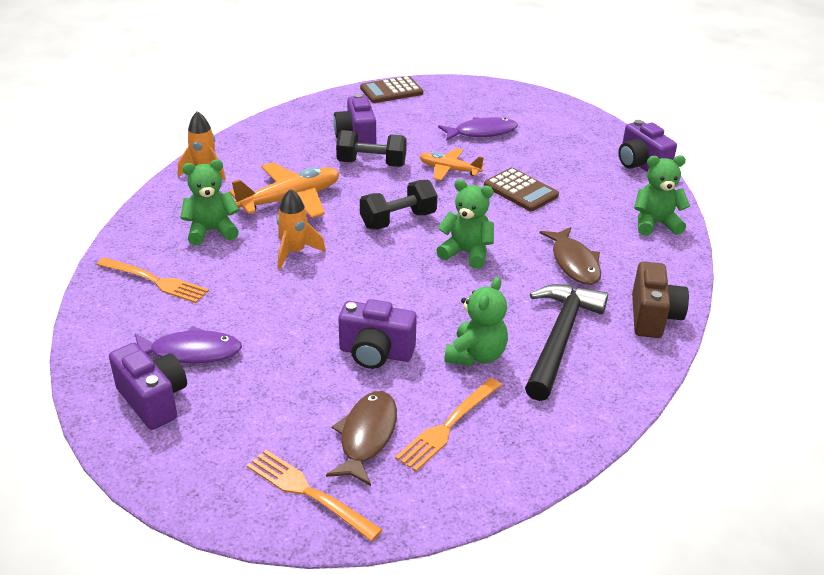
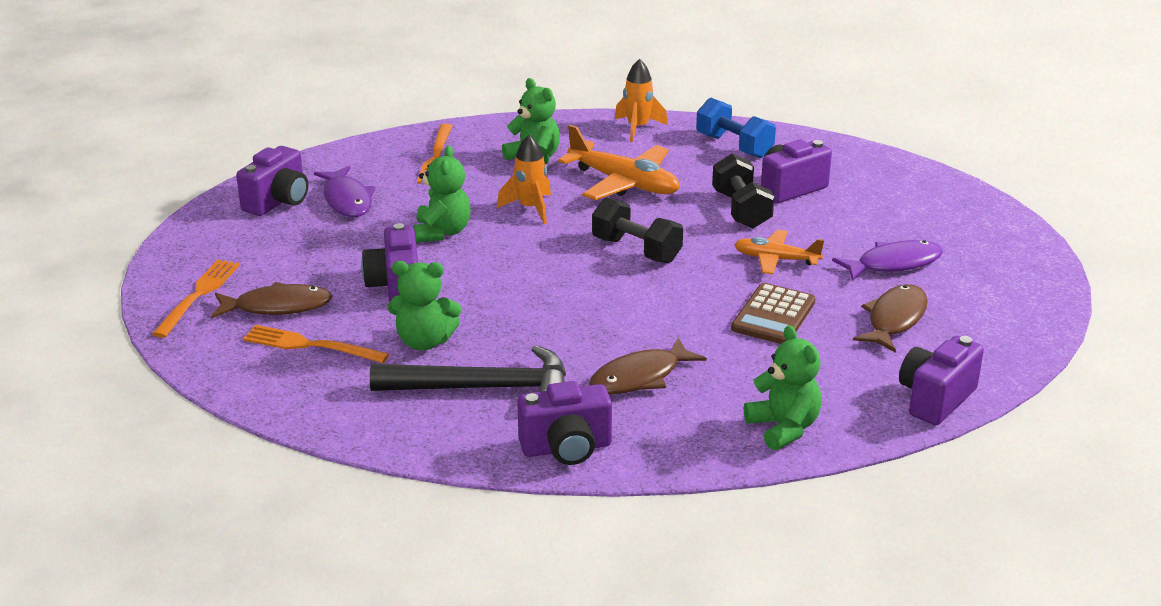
camera: 70 degrees right, 5 degrees down
brown calculator [360,76,423,103] -> none
orange plane [420,148,484,180] -> orange plane turned 75 degrees counterclockwise [734,230,824,274]
green teddy bear [436,179,494,269] -> green teddy bear moved to [413,145,471,243]
purple fish [438,117,518,141] -> purple fish turned 75 degrees counterclockwise [832,240,943,281]
brown camera [632,261,689,338] -> purple camera [517,381,612,465]
none -> blue dumbbell [696,98,776,158]
none -> brown fish [853,284,928,353]

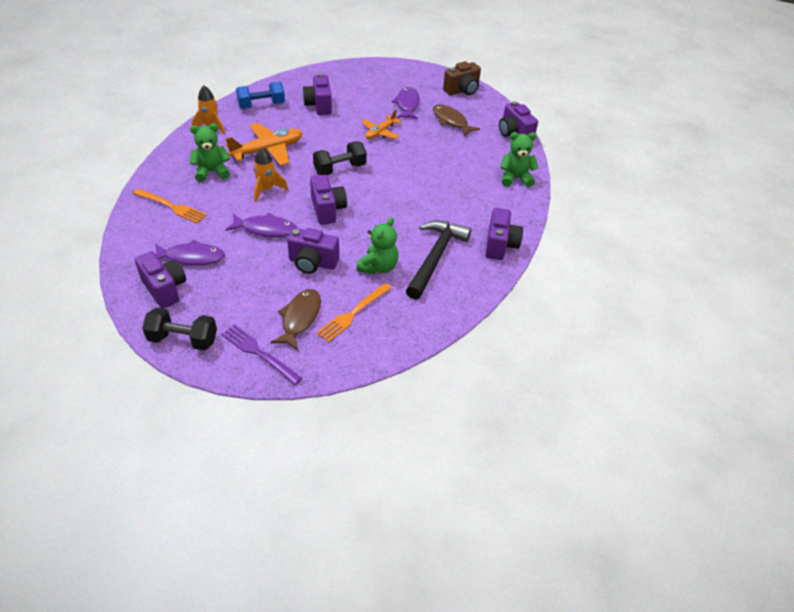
camera: 70 degrees left, 15 degrees up
orange fork [152,260,240,338] -> purple fork [221,324,302,385]
green teddy bear [413,145,471,243] -> purple fish [226,213,297,237]
brown fish [589,337,707,394] -> none
black dumbbell [712,153,774,228] -> black dumbbell moved to [142,307,217,351]
brown calculator [731,283,816,344] -> none
none -> purple camera [310,175,347,225]
none -> brown camera [443,61,481,96]

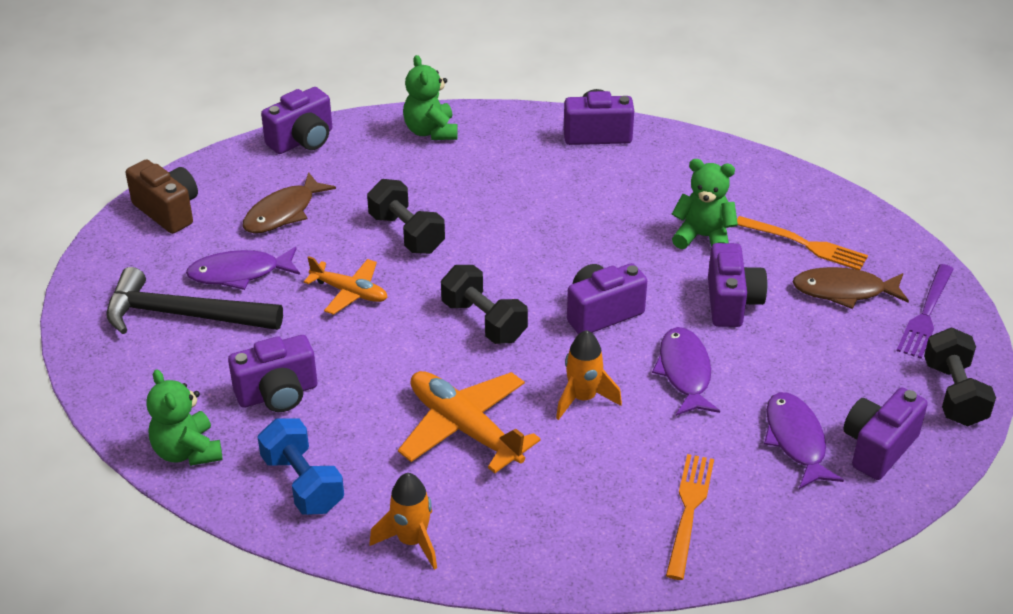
camera: 100 degrees left, 5 degrees down
green teddy bear [190,123,230,182] -> green teddy bear moved to [146,369,223,466]
black hammer [406,220,471,300] -> black hammer moved to [106,267,283,334]
none -> black dumbbell [367,179,445,254]

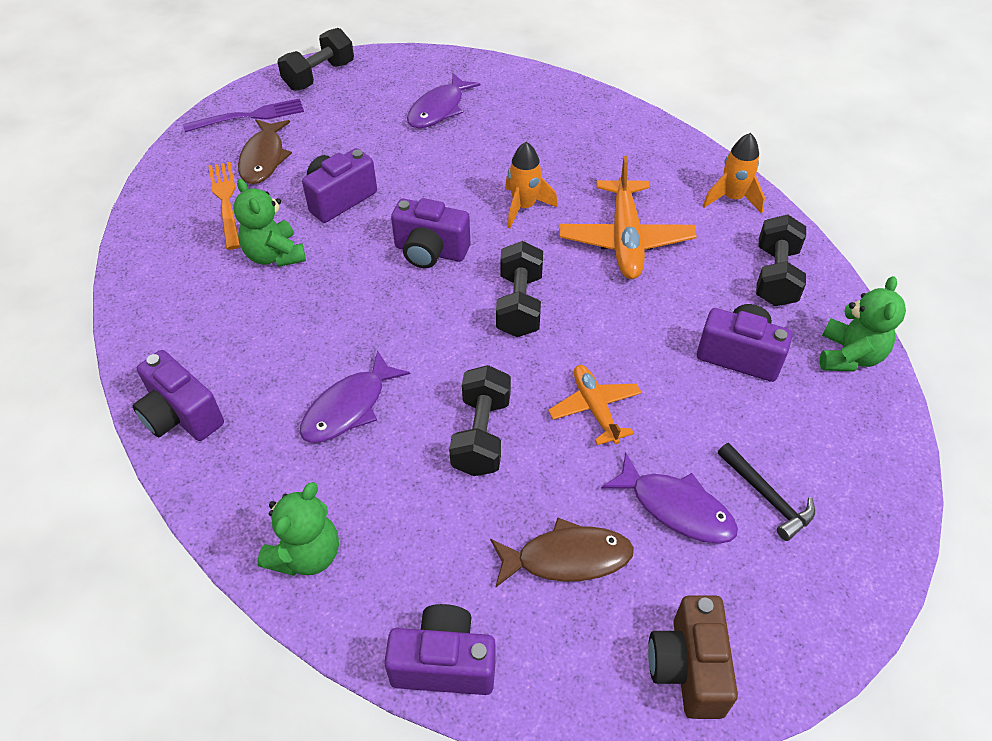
camera: 135 degrees left, 10 degrees up
black hammer [106,267,283,334] -> black hammer [718,443,815,541], size x0.54
blue dumbbell [258,418,344,515] -> black dumbbell [756,214,806,306]
purple fish [652,327,720,416] -> purple fish moved to [300,350,410,443]
orange fork [666,454,714,580] -> none
brown fish [793,267,909,309] -> brown fish turned 45 degrees clockwise [238,119,292,184]
purple camera [843,388,928,480] -> none

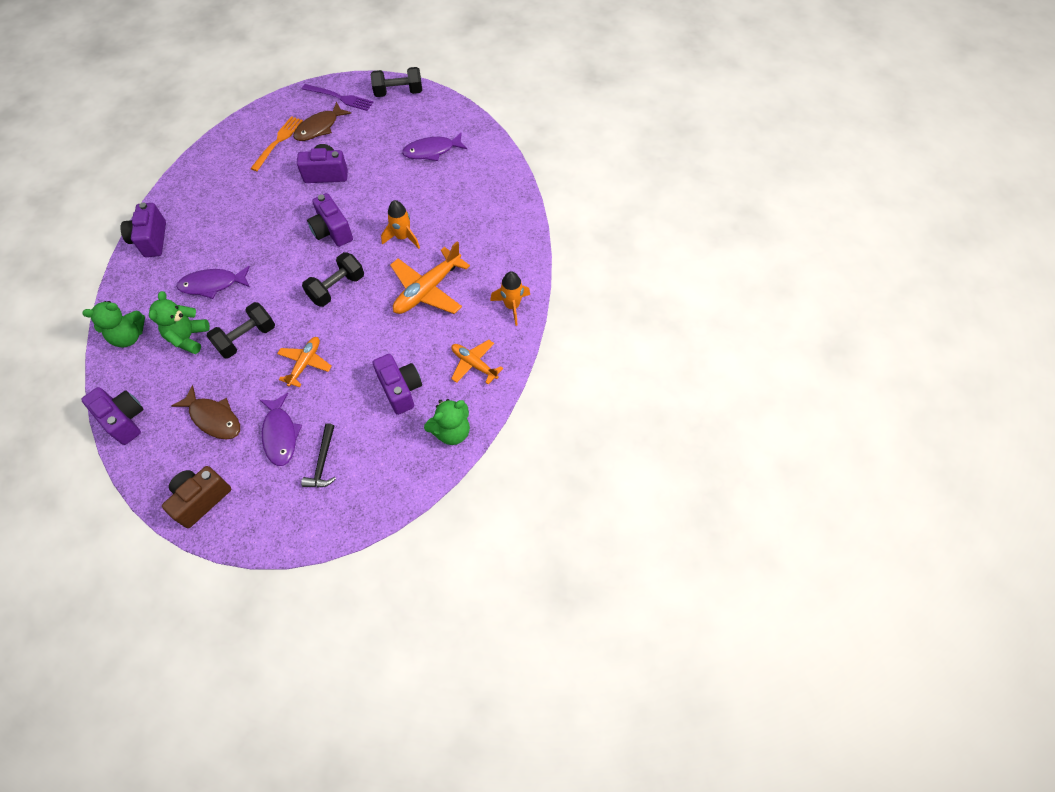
camera: 40 degrees right, 10 degrees up
green teddy bear [233,179,306,267] -> green teddy bear moved to [149,291,210,354]
black dumbbell [756,214,806,306] -> orange plane [451,340,503,384]

